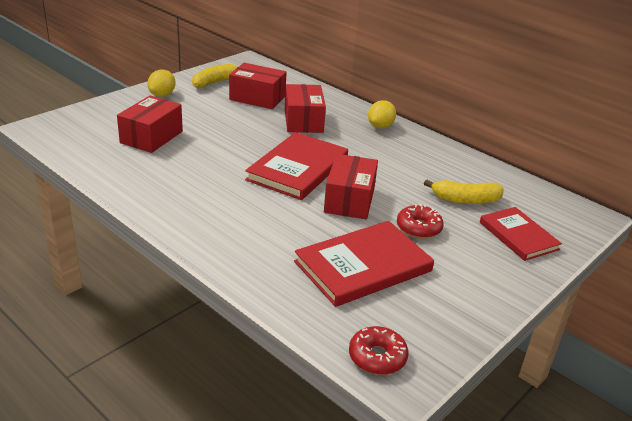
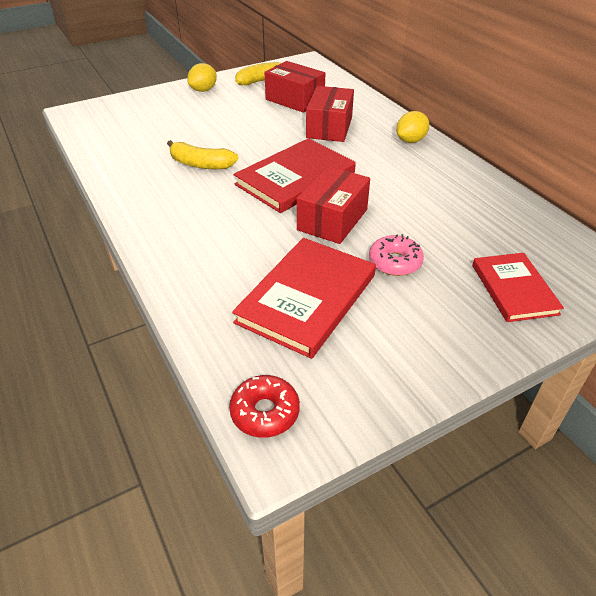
camera: 20 degrees right, 10 degrees up
red box [117,95,183,153] -> none
red book [294,221,434,307] -> red book turned 45 degrees counterclockwise [232,238,376,359]
red donut [397,204,444,239] -> pink donut [369,234,424,276]
yellow banana [424,179,504,204] -> yellow banana moved to [167,140,238,169]

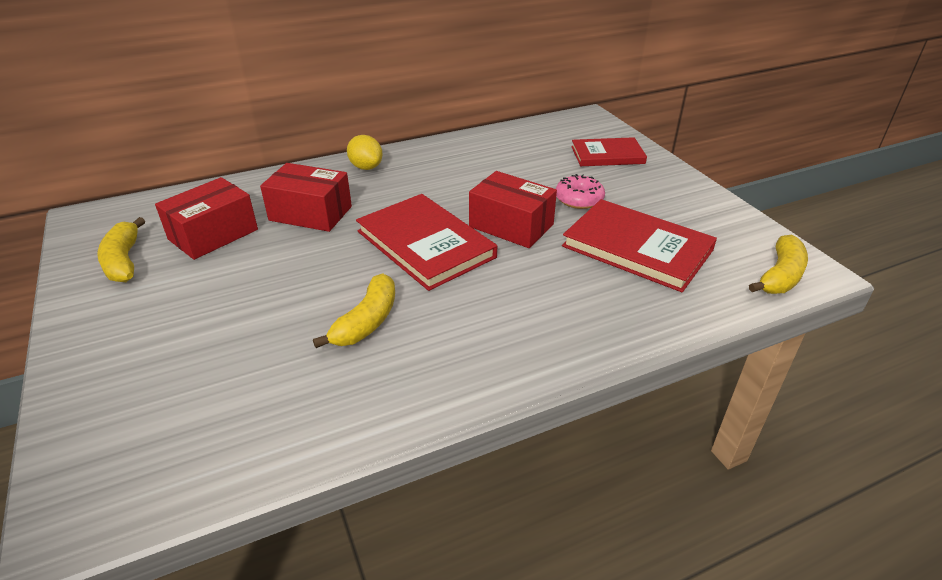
camera: 85 degrees left, 5 degrees down
yellow lemon [187,63,217,92] -> none
red donut [229,375,300,438] -> yellow banana [749,235,808,294]

